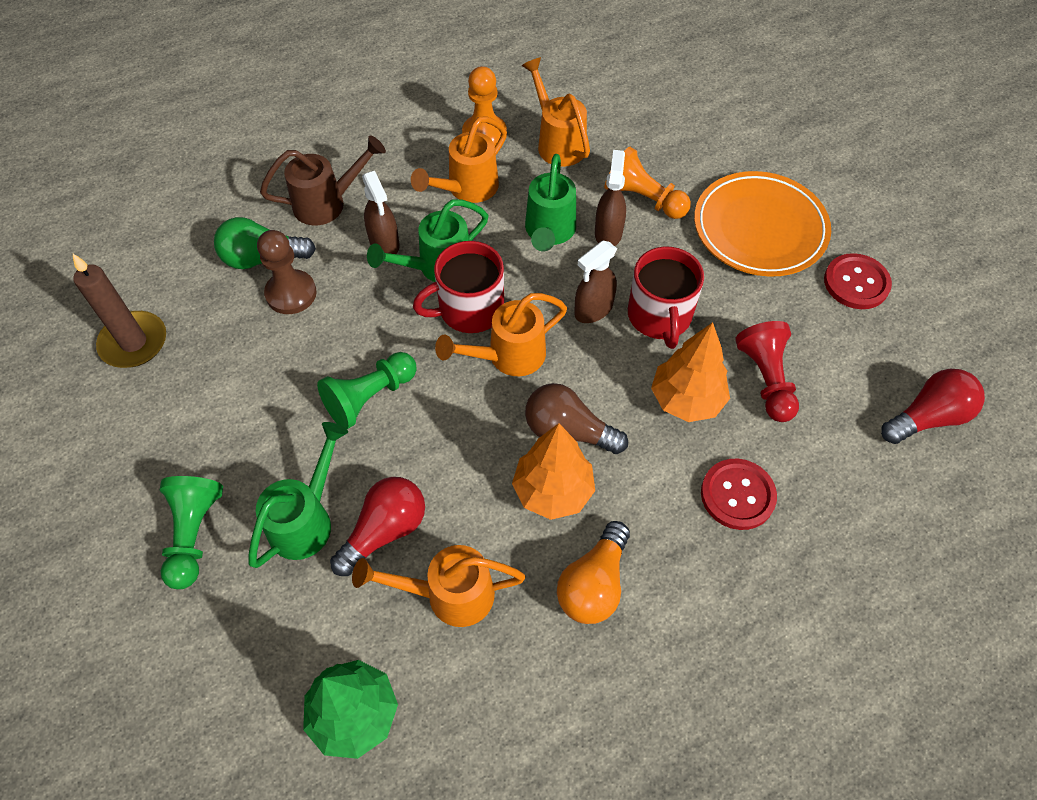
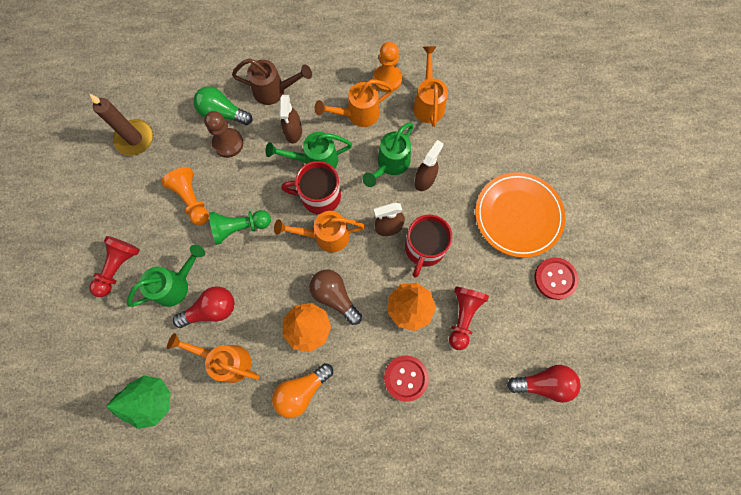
camera: 25 degrees right, 15 degrees up
green pawn [160,476,223,589] -> red pawn [89,236,140,297]
orange pawn [604,147,691,219] -> orange pawn moved to [161,167,209,225]

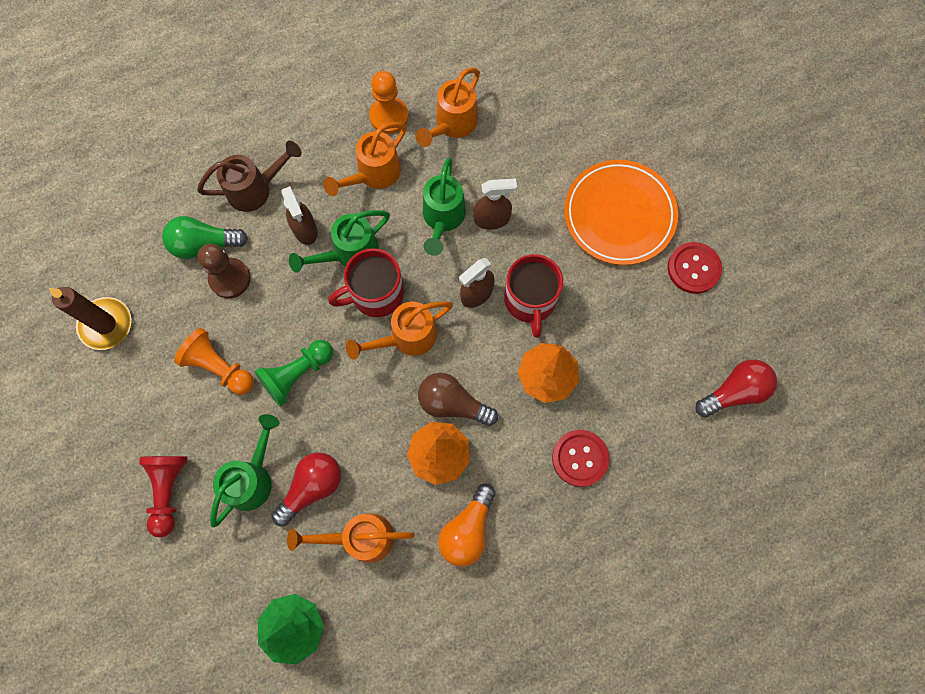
camera: 25 degrees left, 0 degrees up
orange watering can [413,46,448,127] -> orange watering can turned 120 degrees counterclockwise [415,68,480,147]
brown spray bottle [415,140,443,191] -> brown spray bottle turned 75 degrees clockwise [474,179,517,230]
red pawn [449,287,489,350] -> none

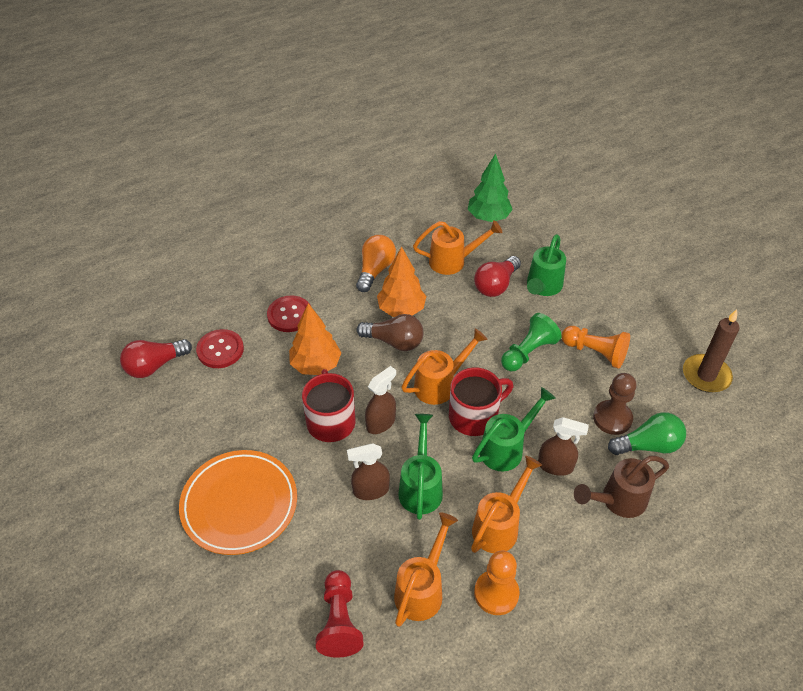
camera: 175 degrees right, 25 degrees down
red pawn [139,456,188,537] -> red pawn moved to [316,570,364,658]
brown spray bottle [281,186,317,245] -> brown spray bottle turned 135 degrees clockwise [538,417,589,476]
red button [668,242,722,294] -> red button moved to [196,329,244,368]

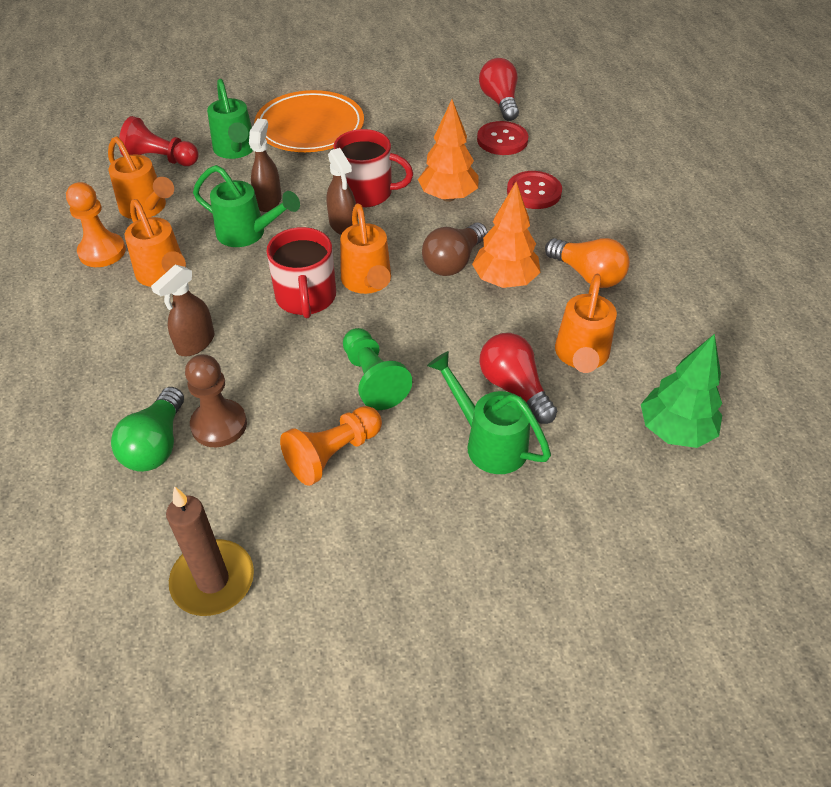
camera: 110 degrees right, 0 degrees up
green watering can [472,387,556,471] -> green watering can moved to [207,79,253,159]
brown watering can [574,456,669,518] -> none

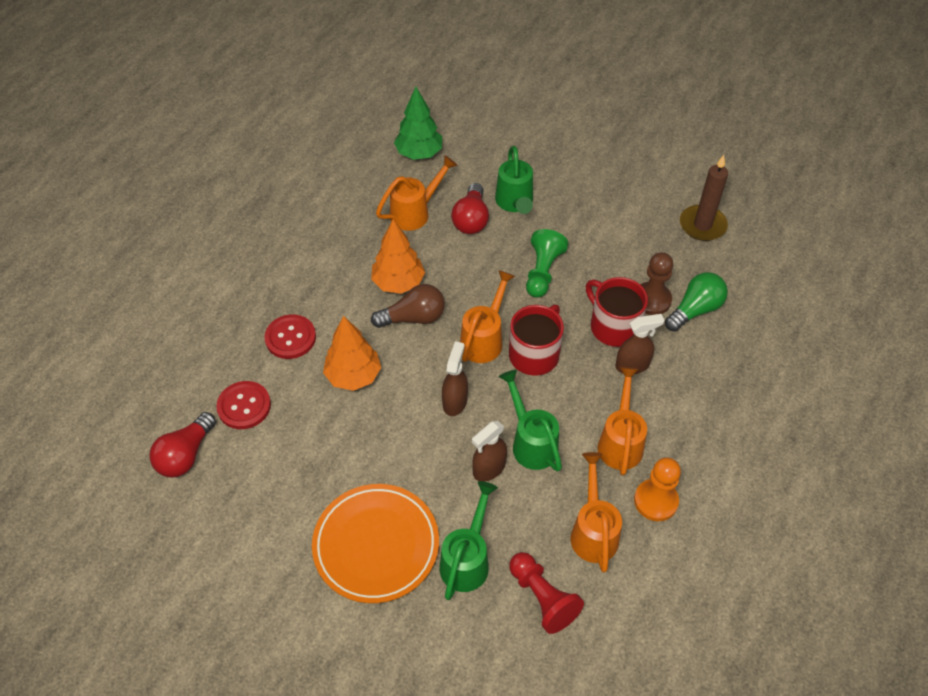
camera: 140 degrees left, 5 degrees up
orange pawn [280,406,382,486] -> none
red mug [333,129,413,208] -> red mug moved to [586,277,648,347]
orange light bulb [545,238,630,288] -> none

